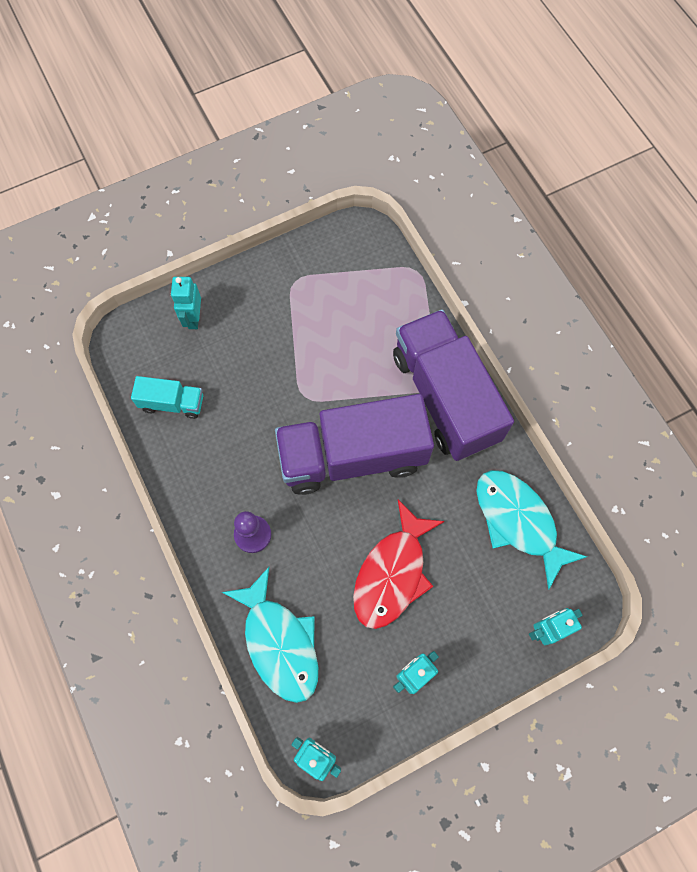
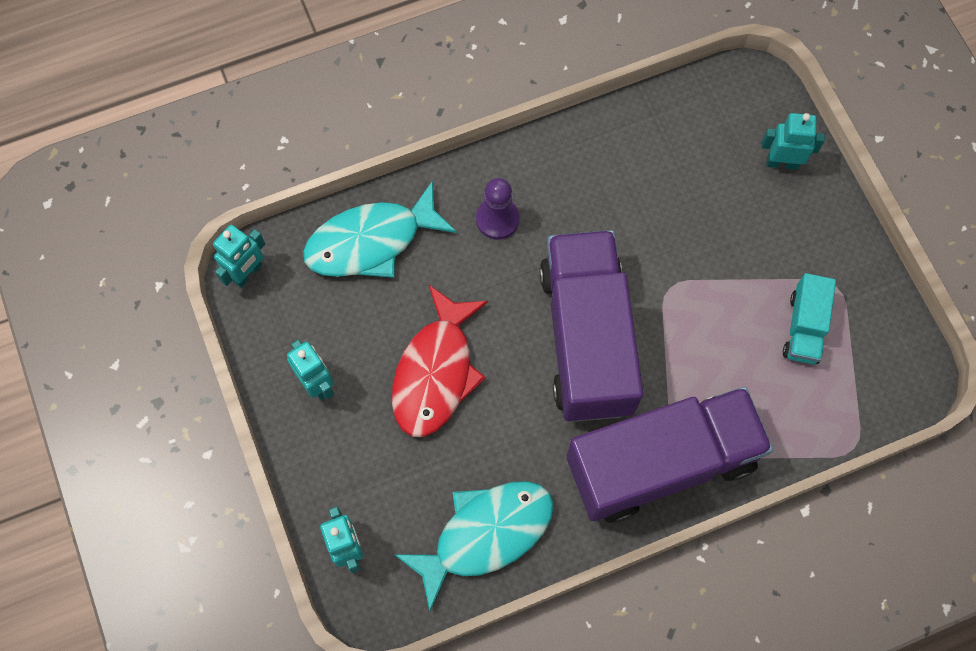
camera: 95 degrees right, 0 degrees up
turquoise truck [131,376,203,419] -> turquoise truck moved to [783,273,836,364]
red fish [353,500,445,629] -> red fish turned 105 degrees counterclockwise [392,285,488,437]

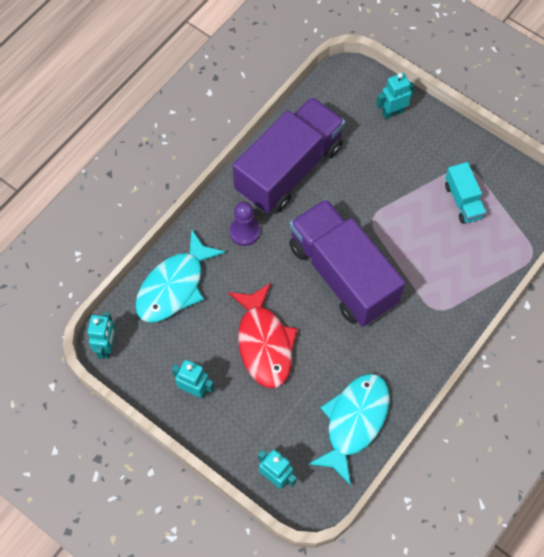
camera: 30 degrees left, 5 degrees down
purple truck [566,387,773,523] -> purple truck moved to [233,97,345,214]

